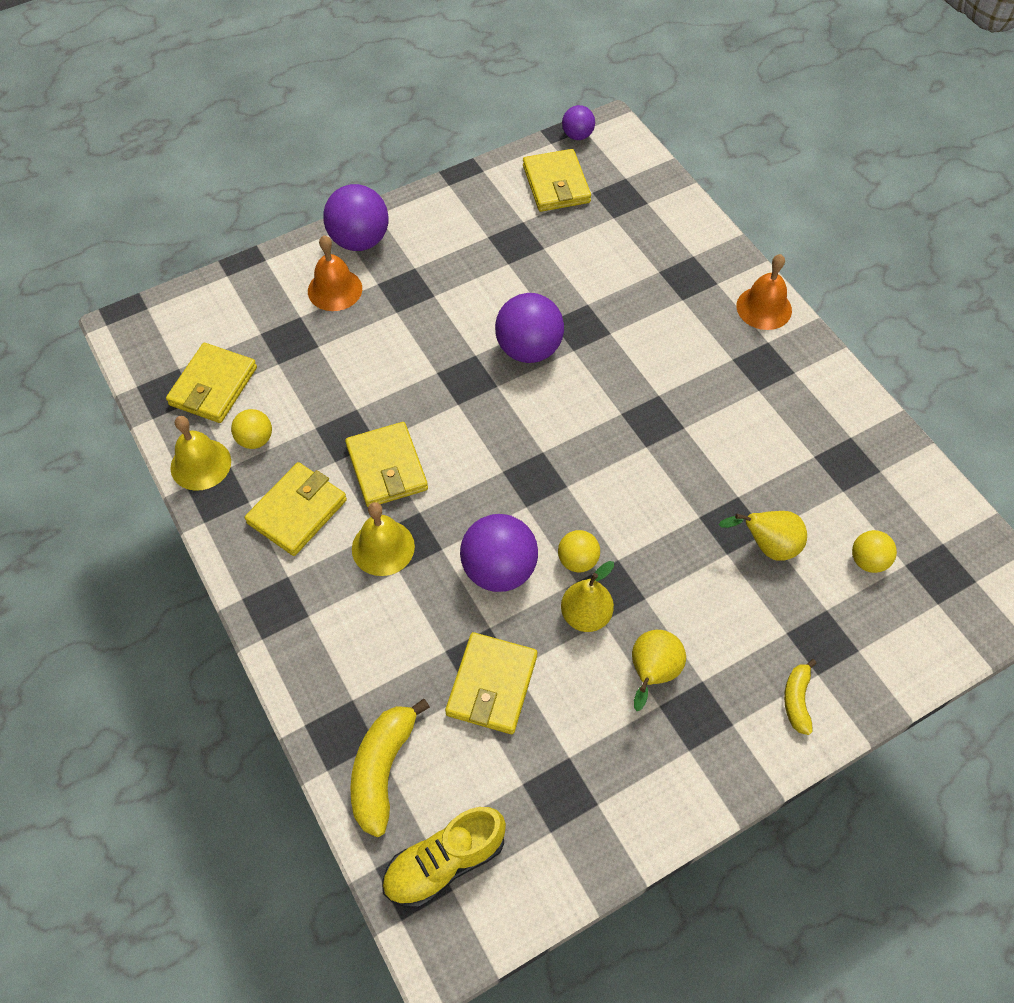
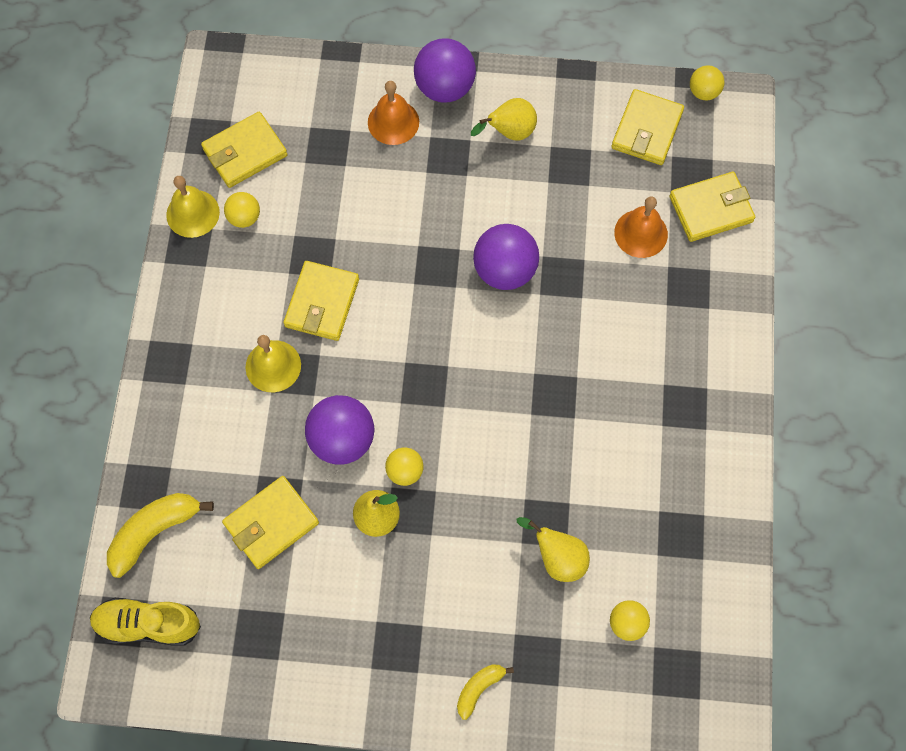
camera: 35 degrees right, 10 degrees up
yellow wallet [245,462,347,556] -> yellow wallet moved to [669,172,755,242]
purple ball [562,105,595,140] -> yellow ball [690,65,725,100]
yellow pear [632,630,686,711] -> yellow pear moved to [471,98,537,140]
orange bell [736,254,792,330] -> orange bell moved to [614,196,668,258]

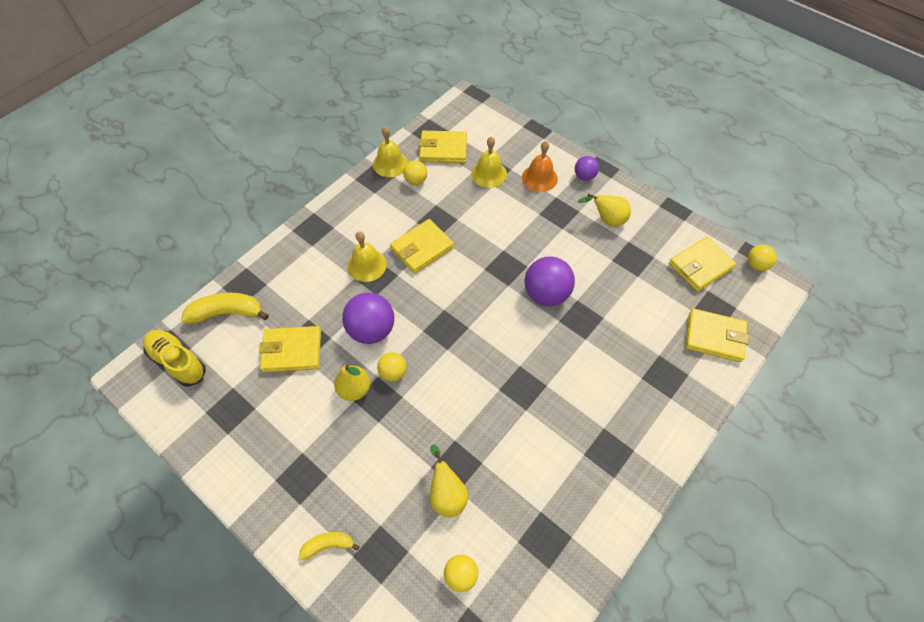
camera: 35 degrees right, 10 degrees down
purple ball [414,38,476,103] -> purple ball [575,156,599,181], size x0.55
orange bell [614,196,668,258] -> none
none -> yellow bell [471,137,507,188]

